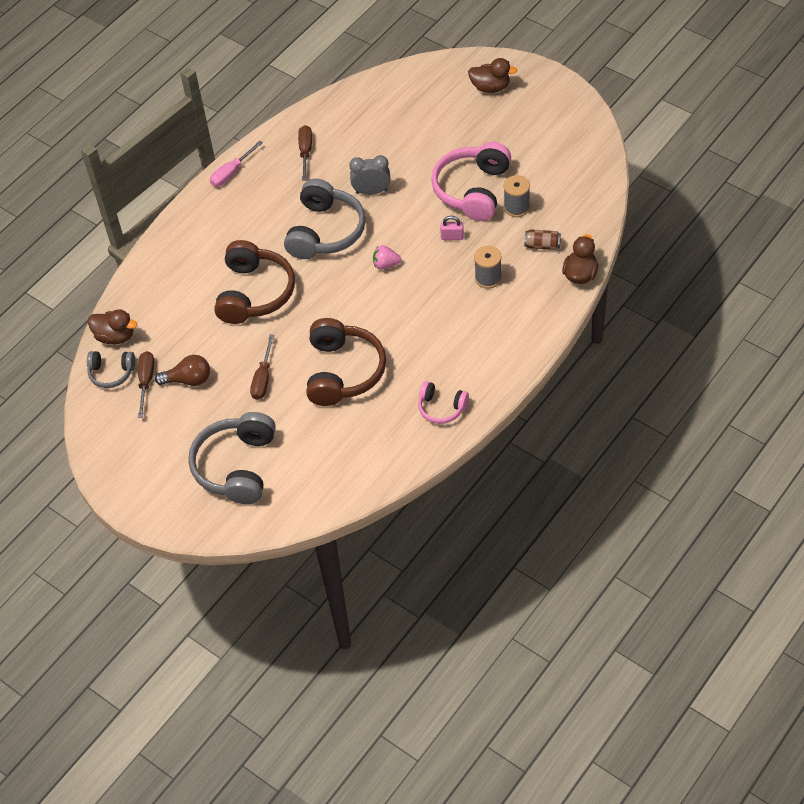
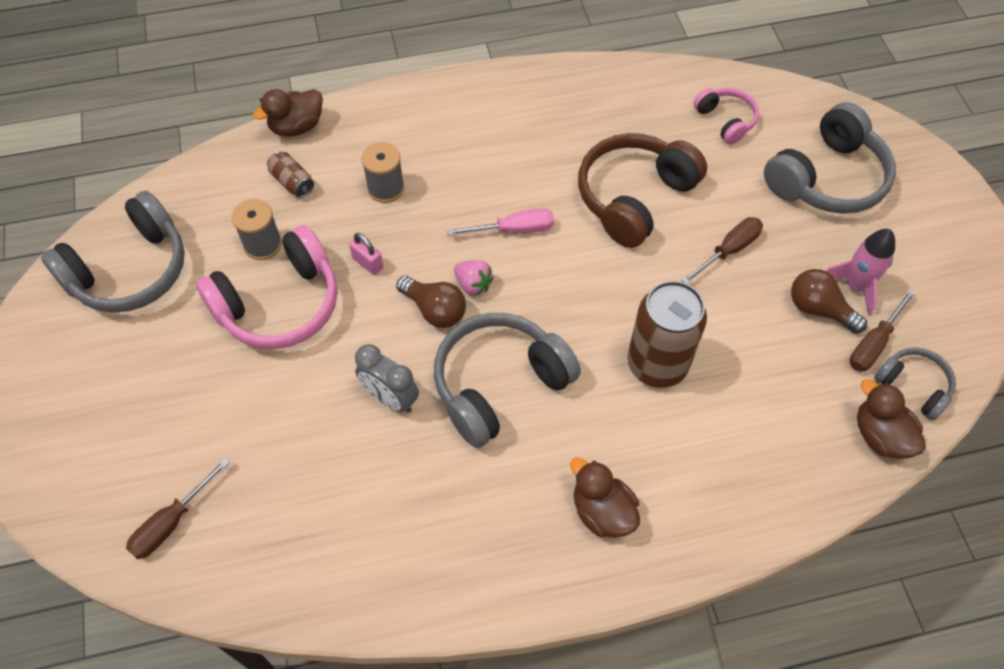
camera: 145 degrees left, 5 degrees up
pink screwdriver [210,141,263,187] -> pink screwdriver moved to [447,208,554,235]
brown headphones [214,240,295,324] -> brown can [627,281,707,388]
brown screwdriver [298,125,312,181] -> brown screwdriver moved to [126,458,230,559]
pink headphones [418,381,469,424] -> pink headphones moved to [693,88,759,144]
brown duck [468,58,517,93] -> brown duck moved to [570,458,640,538]
none -> grey headphones [41,191,185,313]
none -> brown light bulb [396,276,466,328]
none -> pink rocket [826,229,895,316]

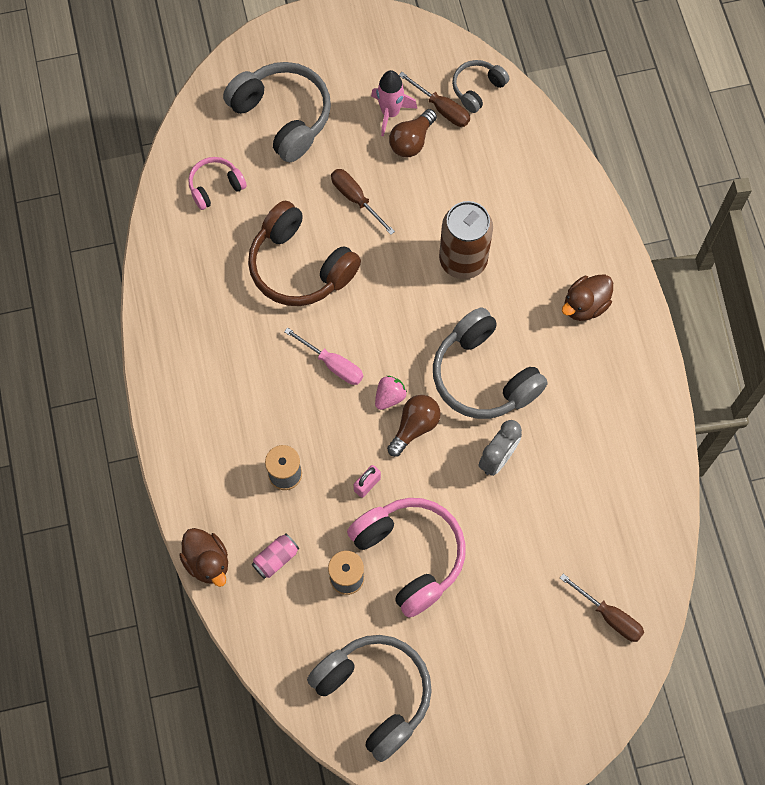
camera: 90 degrees left, 10 degrees up
brown can [267,152,314,198] -> pink can [252,534,299,579]
pink screwdriver [447,208,554,235] -> pink screwdriver turned 135 degrees clockwise [284,327,363,385]
brown duck [857,379,926,459] -> none

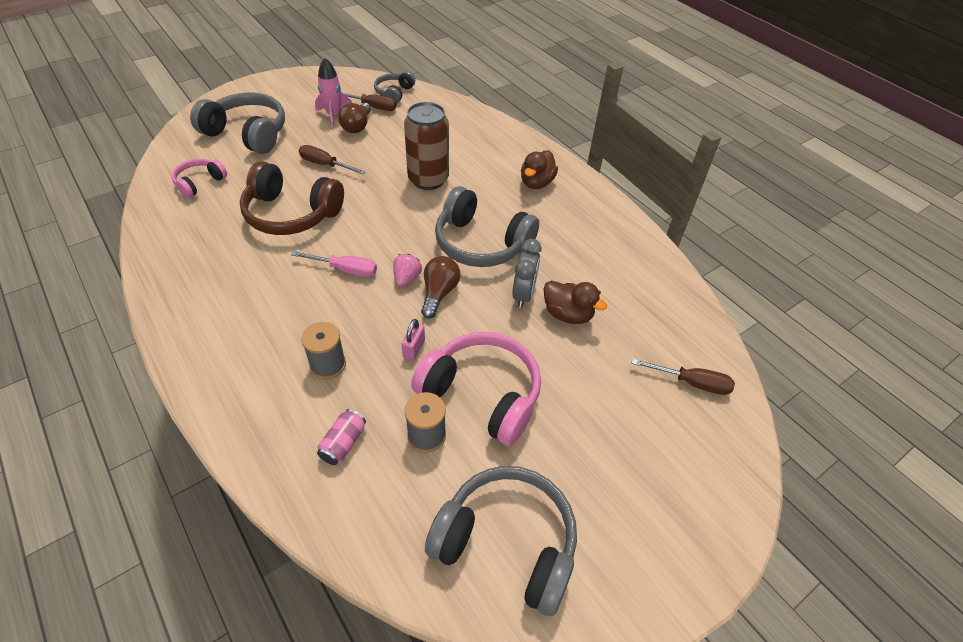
camera: 25 degrees left, 20 degrees down
brown duck [179,528,228,587] -> brown duck moved to [544,280,607,324]

